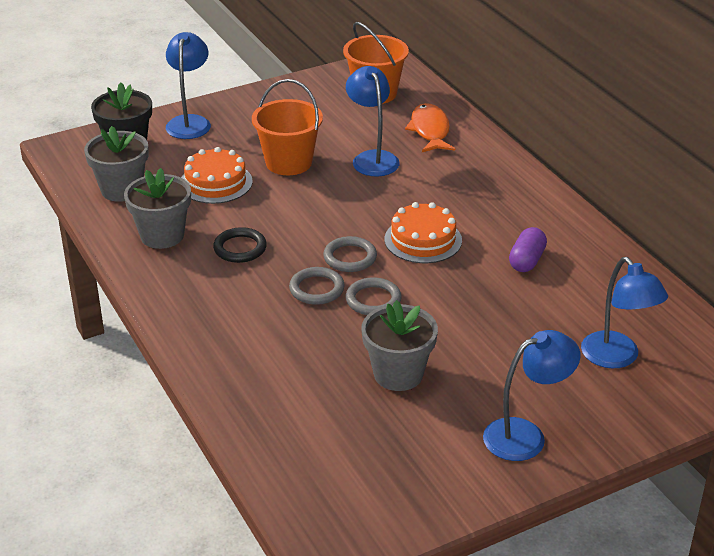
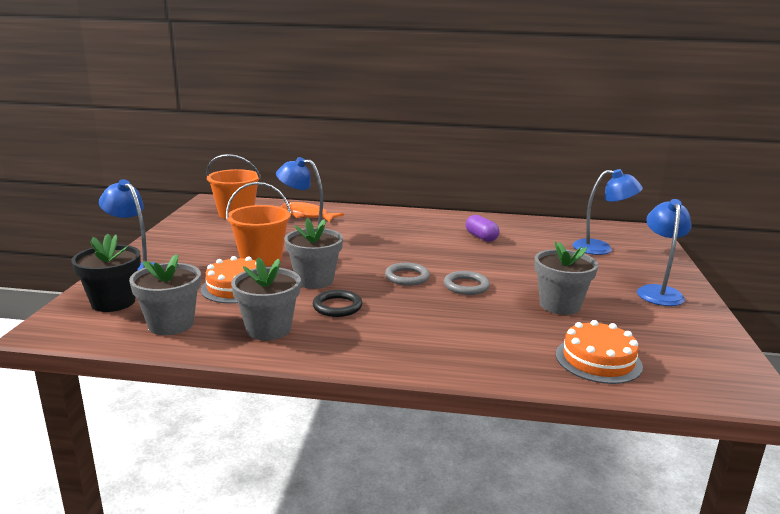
camera: 55 degrees left, 15 degrees down
grey ring [289,267,345,305] -> none
orange cake [385,202,462,263] -> orange cake moved to [556,320,643,384]
none -> grey flower pot [284,218,343,289]

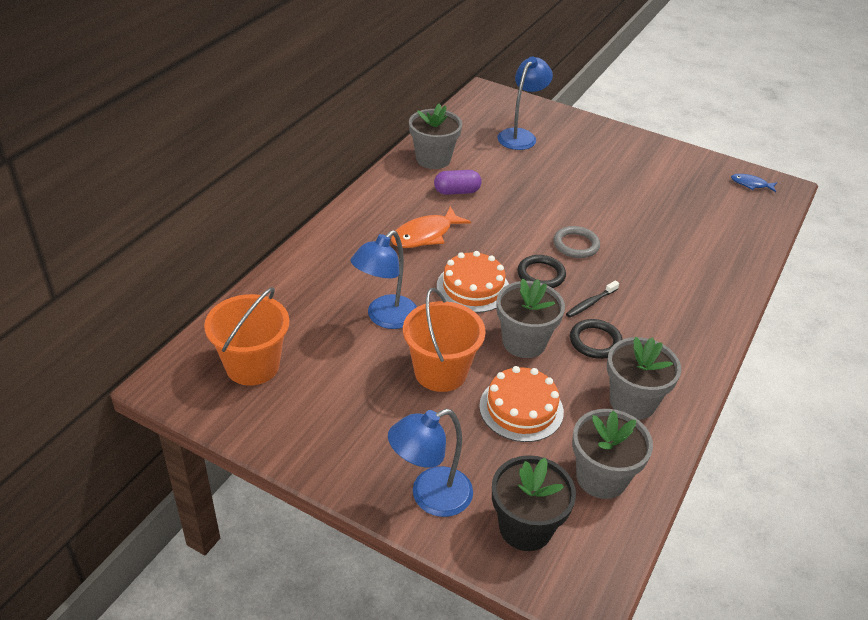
camera: 70 degrees left, 20 degrees up
orange fish [281,202,344,222] -> orange fish moved to [391,206,471,248]
grey ring [385,263,430,286] -> black ring [517,255,566,288]
grey flower pot [535,241,598,315] -> grey flower pot moved to [409,104,462,169]
orange cake [556,320,643,384] -> orange cake moved to [437,251,509,313]
blue lamp [637,199,691,306] -> none
none -> black toothbrush [566,280,619,318]
none -> blue fish [731,174,777,192]

